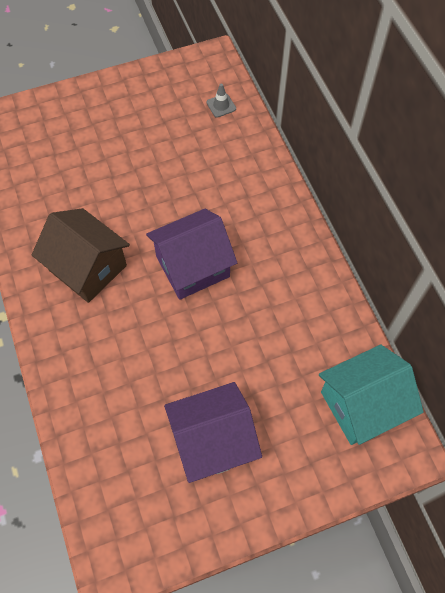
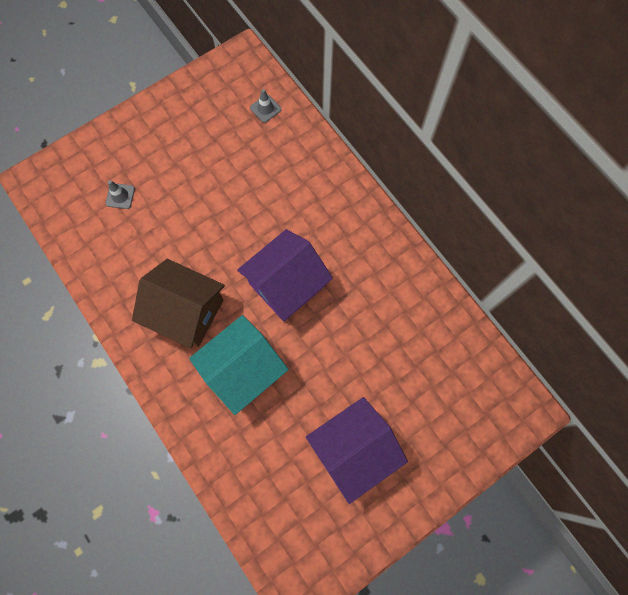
camera: 15 degrees left, 10 degrees up
turquoise house [319,345,424,445] -> turquoise house moved to [189,315,289,415]
none -> grey traffic cone [105,180,135,209]

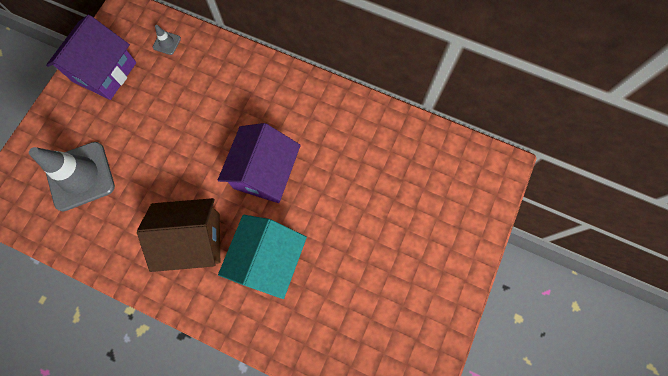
camera: 30 degrees left, 0 degrees up
grey traffic cone [105,180,135,209] -> grey traffic cone [29,142,115,211], size x2.40
purple house [306,397,408,504] -> purple house moved to [46,15,136,100]

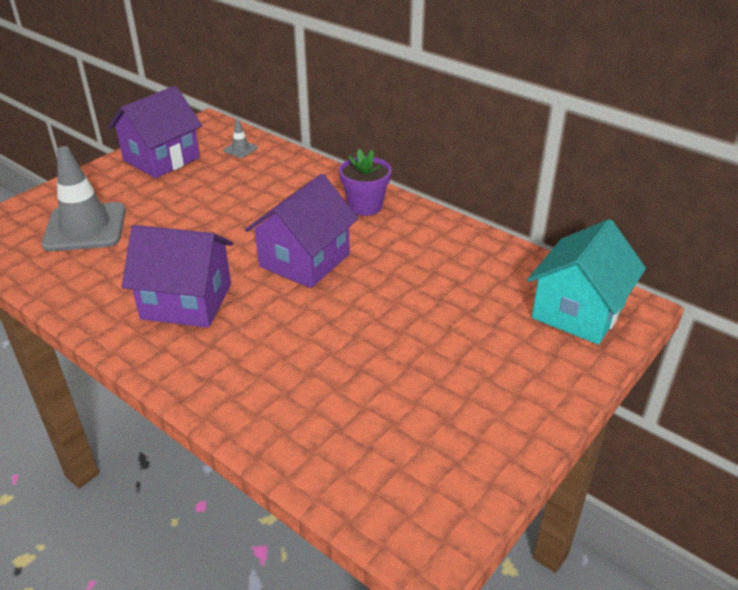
camera: 15 degrees right, 35 degrees down
brown house [137,198,220,272] -> purple house [122,225,233,328]
turquoise house [218,215,307,299] -> turquoise house moved to [527,219,646,345]
none -> purple flower pot [339,149,391,216]

